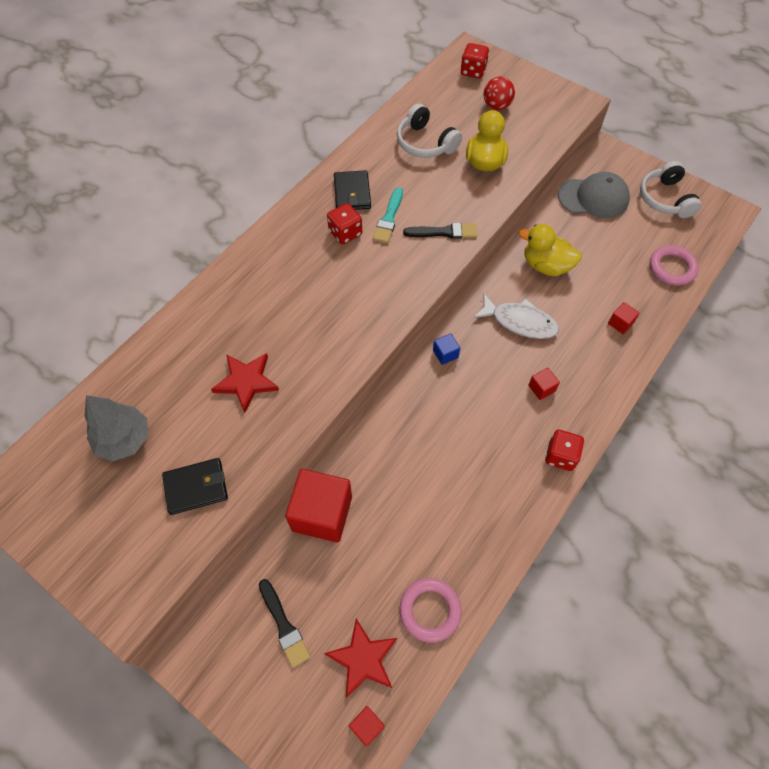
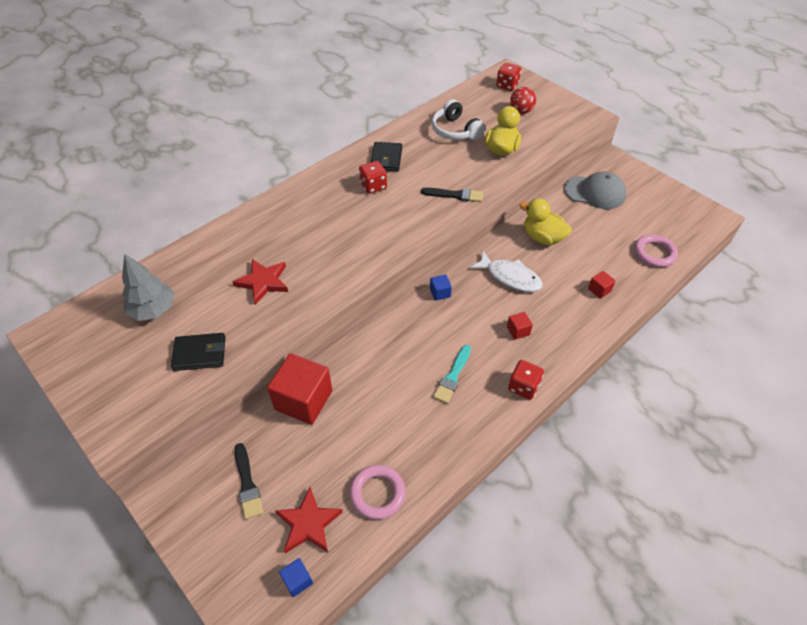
camera: 10 degrees right, 10 degrees down
red cube [349,706,385,746] -> blue cube [279,558,313,597]
turquoise brush [373,187,403,243] -> turquoise brush moved to [433,345,471,404]
white headphones [640,161,702,218] -> none

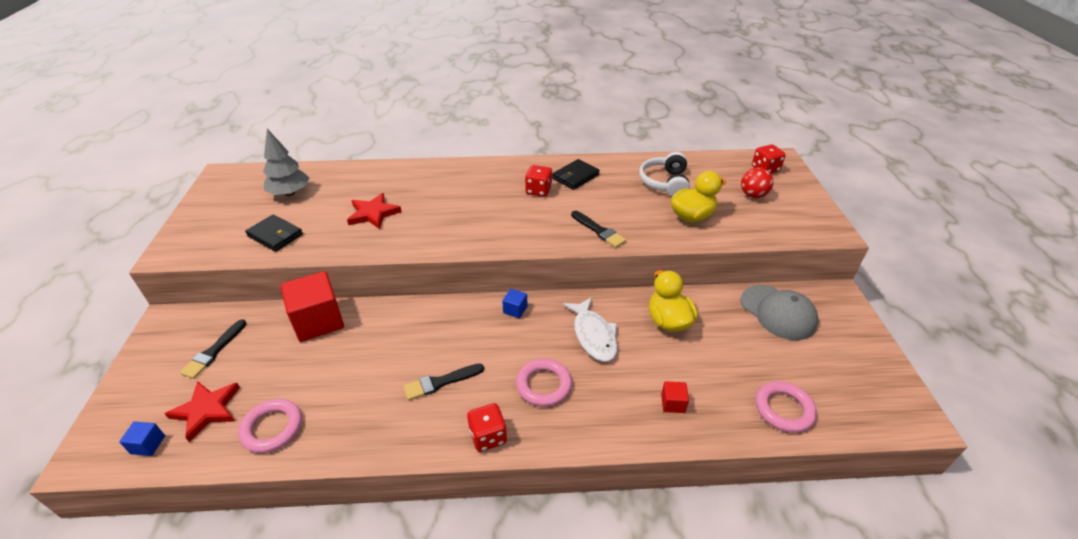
camera: 40 degrees right, 10 degrees down
turquoise brush [433,345,471,404] -> black brush [403,363,484,400]
red cube [507,312,533,340] -> pink ring [516,359,572,407]

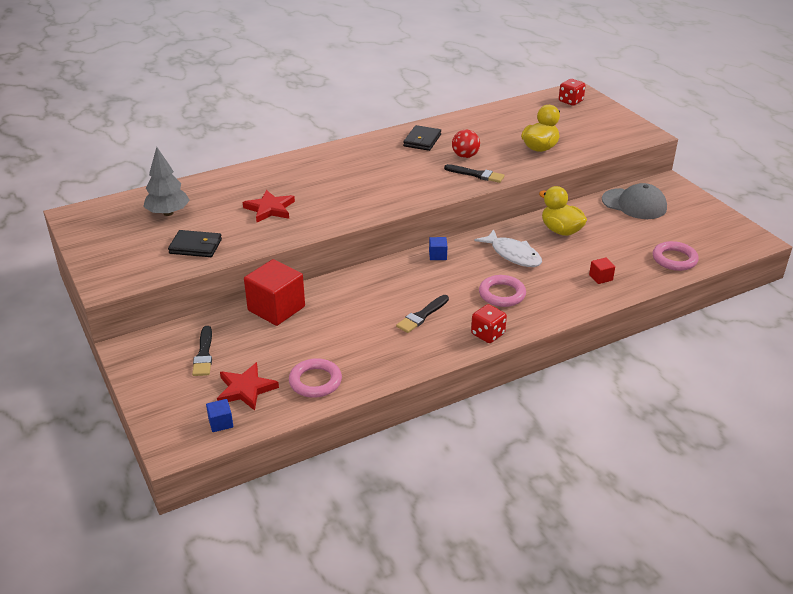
camera: 25 degrees left, 5 degrees down
red dice [525,165,552,197] -> none
white headphones [639,152,690,197] -> none
red ball [741,168,773,198] -> red ball moved to [452,130,480,158]

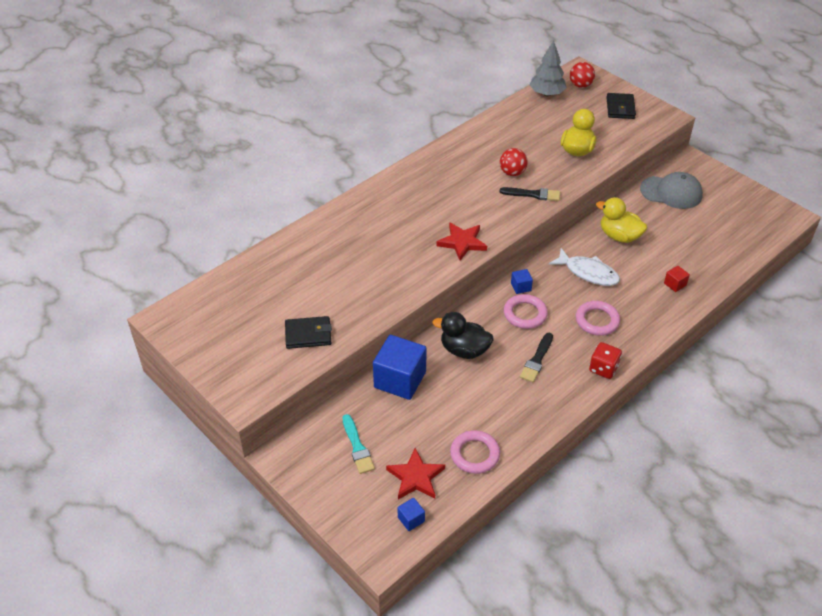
camera: 15 degrees left, 10 degrees up
grey tree [143,147,190,216] -> grey tree moved to [530,40,567,96]
black brush [192,326,212,376] -> turquoise brush [343,414,375,474]
red star [243,190,295,222] -> red star moved to [436,222,487,261]
red cube [244,259,305,326] -> blue cube [373,335,427,400]
black wallet [403,125,441,151] -> black wallet moved to [606,93,636,119]
red dice [559,79,586,106] -> red ball [570,62,595,88]
pink ring [653,241,699,271] -> pink ring moved to [504,294,548,329]
none -> black duck [432,312,494,359]

